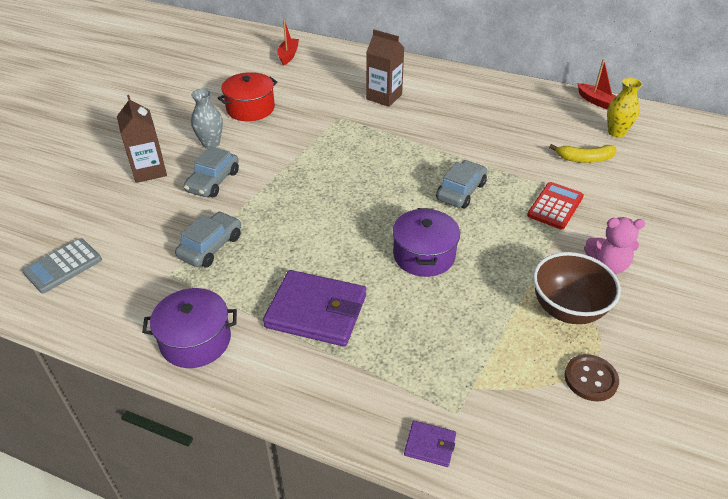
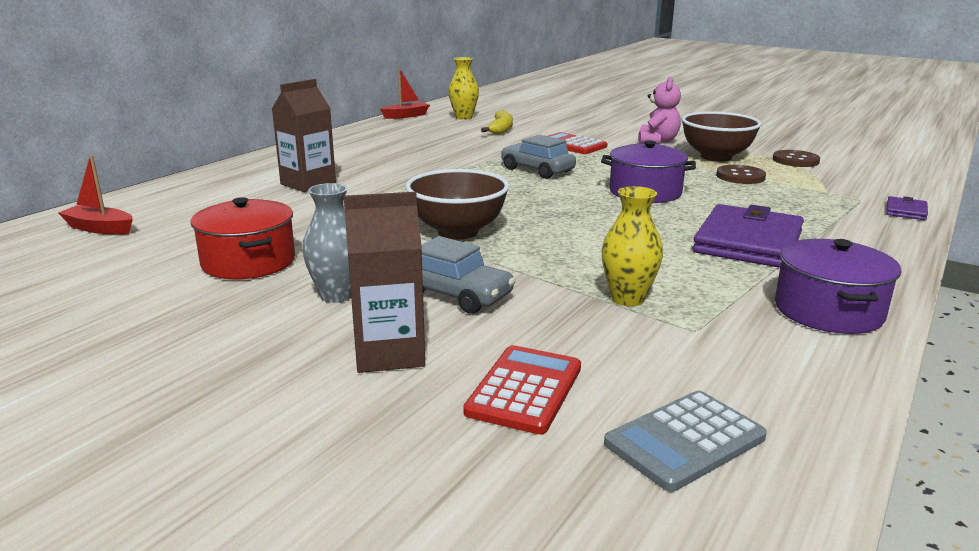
camera: 80 degrees left, 20 degrees down
grey calculator [22,238,102,293] -> grey calculator turned 90 degrees clockwise [604,391,767,492]
grey car [175,211,241,267] -> yellow vase [601,186,663,306]
none -> brown bowl [405,169,509,240]
none -> red calculator [463,345,581,434]
none -> brown button [716,165,766,184]

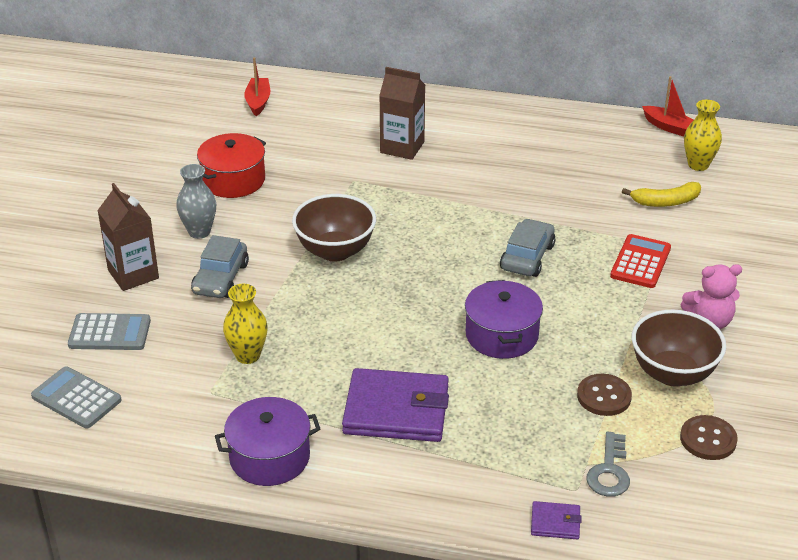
camera: 70 degrees right, 15 degrees up
red calculator [463,345,581,434] -> grey calculator [68,313,151,350]
none -> grey key [586,432,630,497]

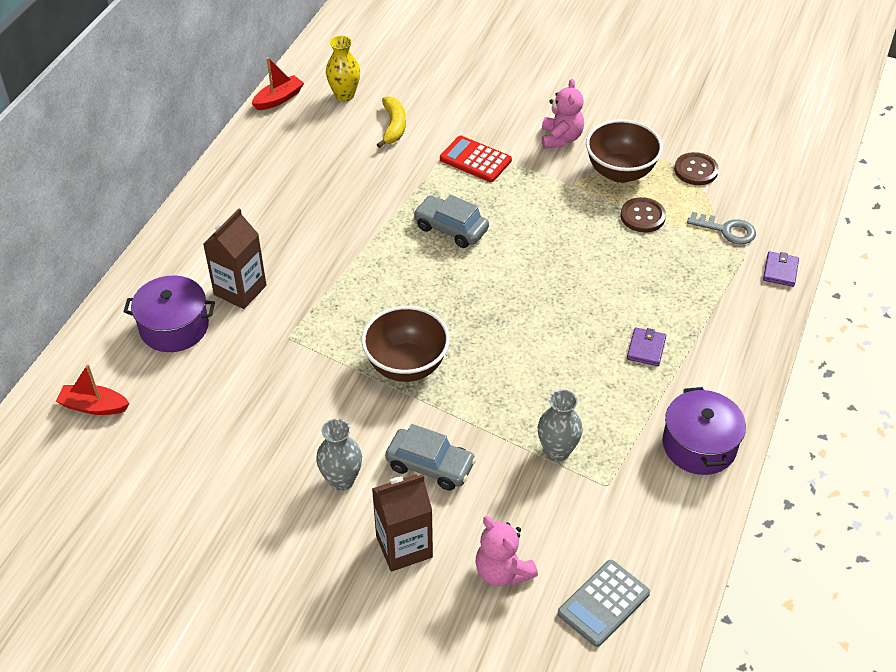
camera: 80 degrees left, 10 degrees up
grey calculator [68,313,151,350] -> pink teddy bear [475,516,538,586]
red pot [197,133,266,198] -> none
yellow vase [223,284,268,364] -> grey vase [538,389,582,461]
purple wallet [342,368,449,442] -> purple wallet [627,327,666,366], size x0.45
purple pot [465,280,543,359] -> purple pot moved to [123,276,215,352]

